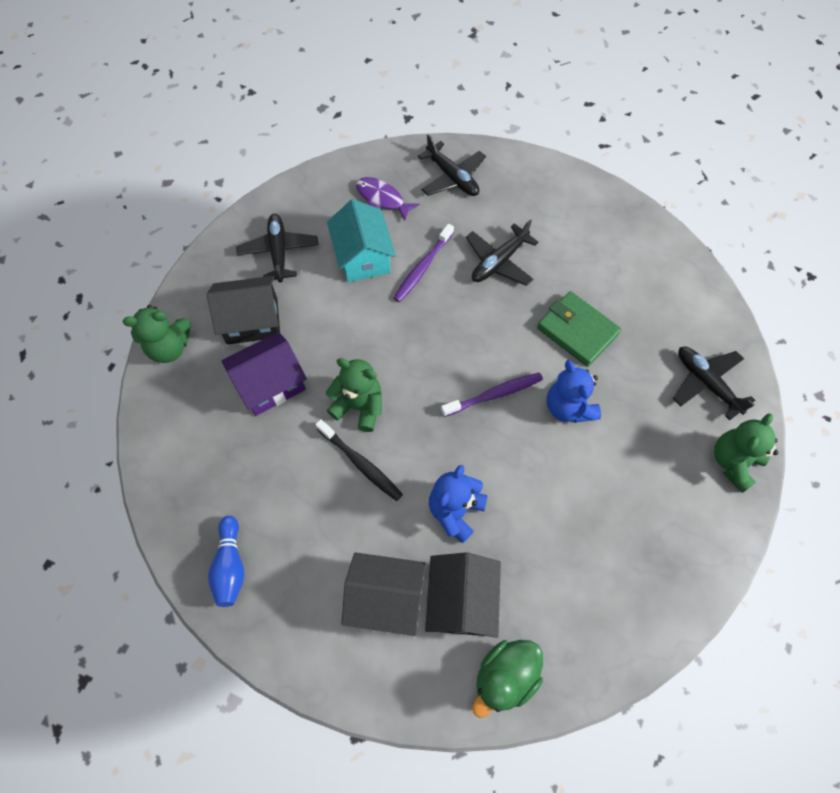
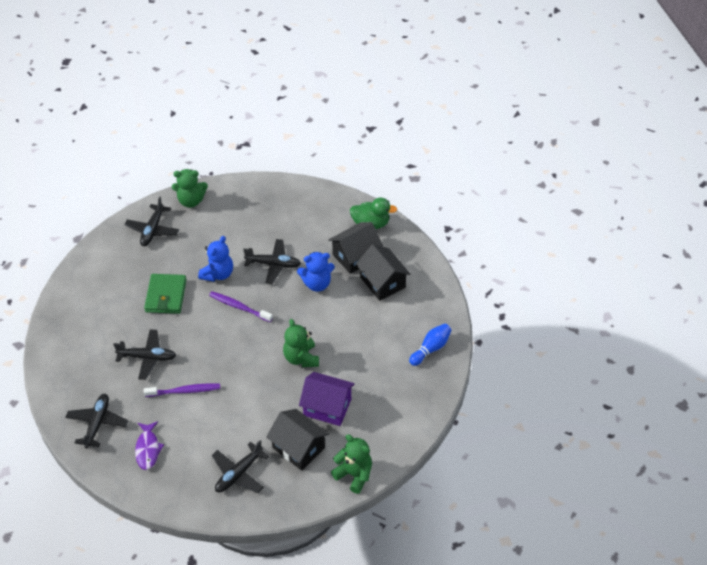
camera: 130 degrees left, 15 degrees down
black toothbrush [315,419,403,501] -> none
turquoise house [327,199,396,282] -> none
none -> black plane [243,239,301,284]

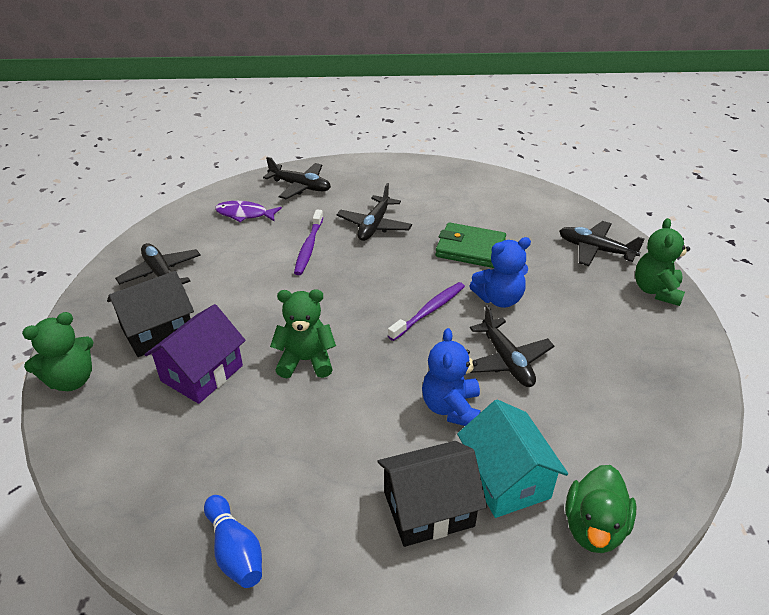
camera: 105 degrees right, 10 degrees down
blue teddy bear [198,236,233,282] -> blue teddy bear turned 60 degrees counterclockwise [469,237,531,308]
black plane [243,239,301,284] -> black plane turned 45 degrees counterclockwise [470,305,554,387]
black house [328,222,383,274] -> turquoise house [457,399,568,518]

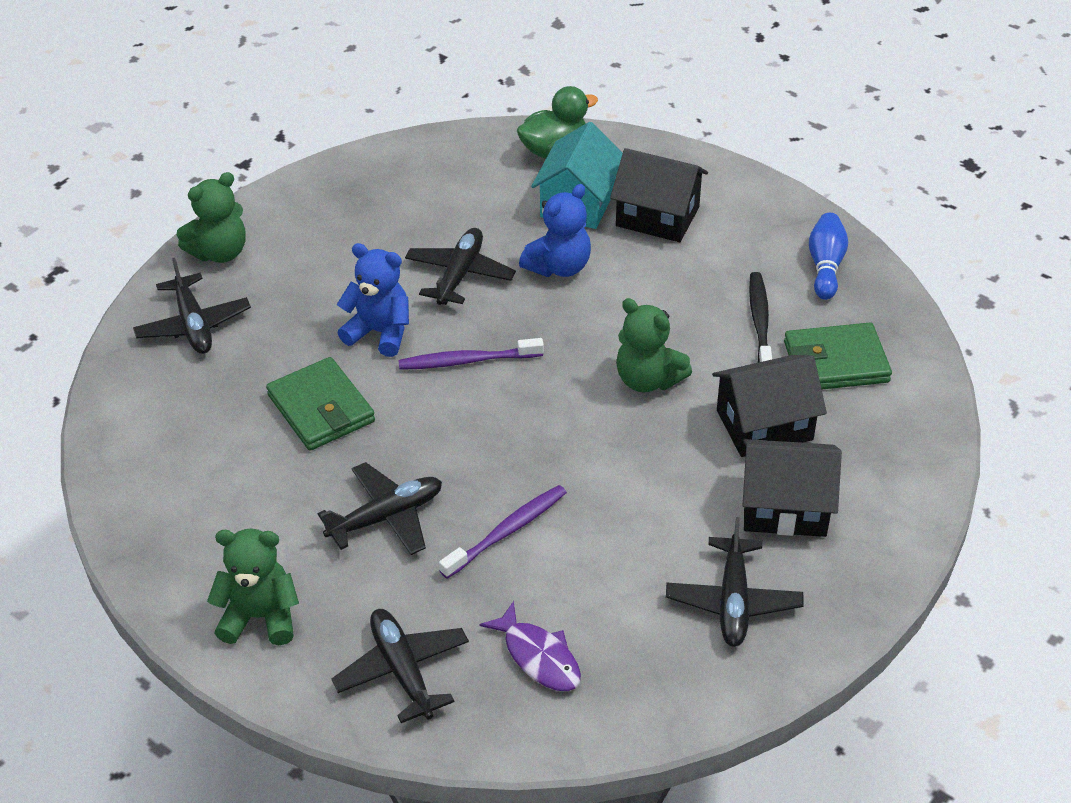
camera: 140 degrees left, 5 degrees up
green teddy bear [22,312,94,391] -> green teddy bear moved to [207,528,299,645]
purple house [144,304,246,404] -> black house [712,355,827,457]
none -> black toothbrush [749,272,772,363]
none -> green wallet [784,322,892,389]

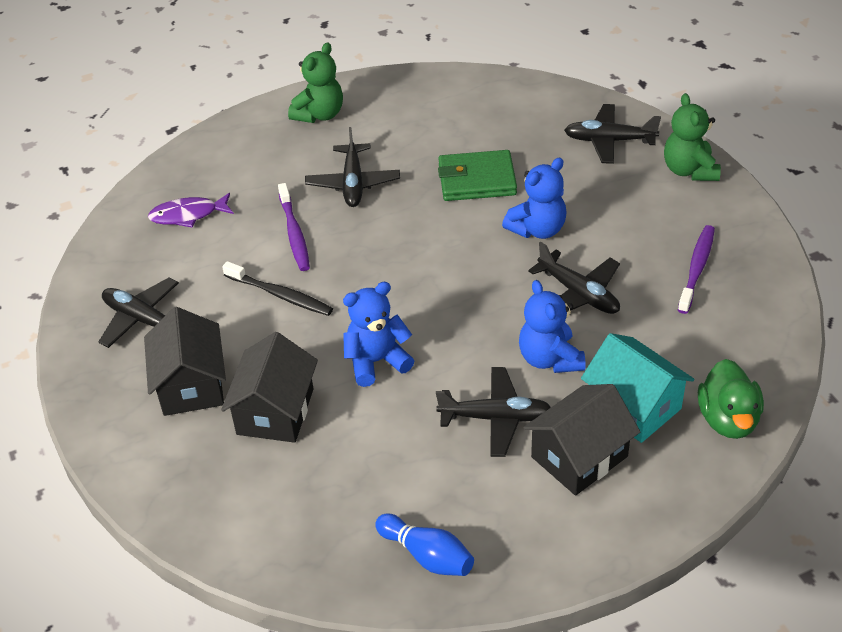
camera: 120 degrees right, 0 degrees up
black plane [331,609,469,723] -> black plane moved to [436,367,551,457]
purple toothbrush [398,338,544,370] -> purple toothbrush moved to [678,225,715,314]
green teddy bear [616,298,692,393] -> blue teddy bear [343,282,414,387]
black house [743,439,842,537] -> black house turned 45 degrees counterclockwise [144,307,226,416]
black toothbrush [749,272,772,363] -> black toothbrush moved to [222,261,333,316]
green wallet [784,322,892,389] -> none

